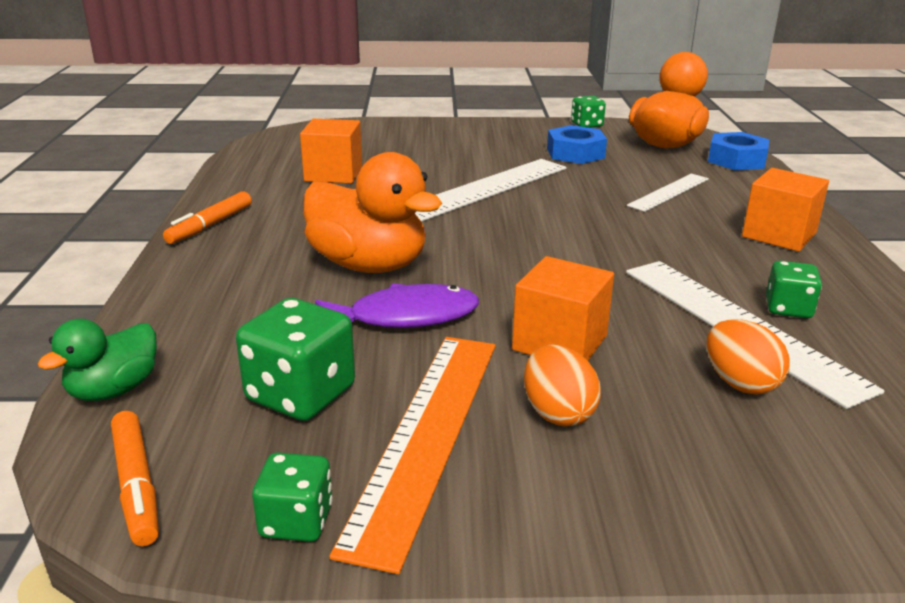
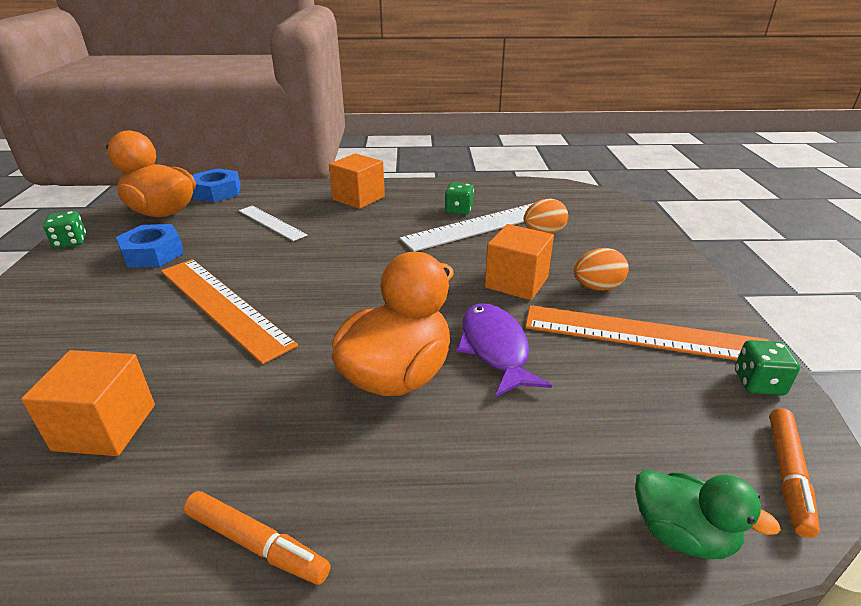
camera: 90 degrees left, 5 degrees up
orange marker [111,411,159,546] -> orange marker turned 135 degrees clockwise [770,408,820,538]
green dice [236,298,355,421] -> none
white ruler [415,159,566,222] -> orange ruler [161,259,298,364]

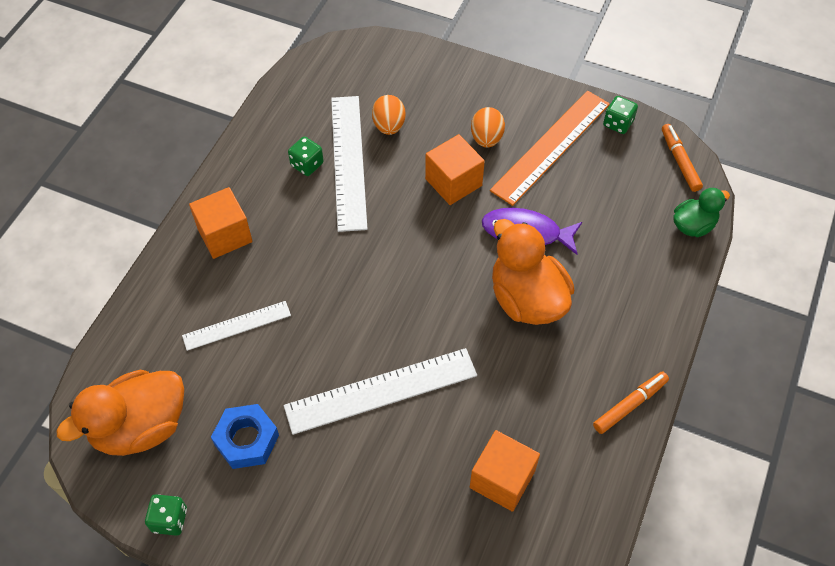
camera: 65 degrees left, 25 degrees up
orange ruler [161,259,298,364] -> white ruler [284,348,477,435]
blue nut [192,168,241,202] -> none
orange marker [770,408,820,538] -> orange marker turned 150 degrees counterclockwise [662,124,703,192]

